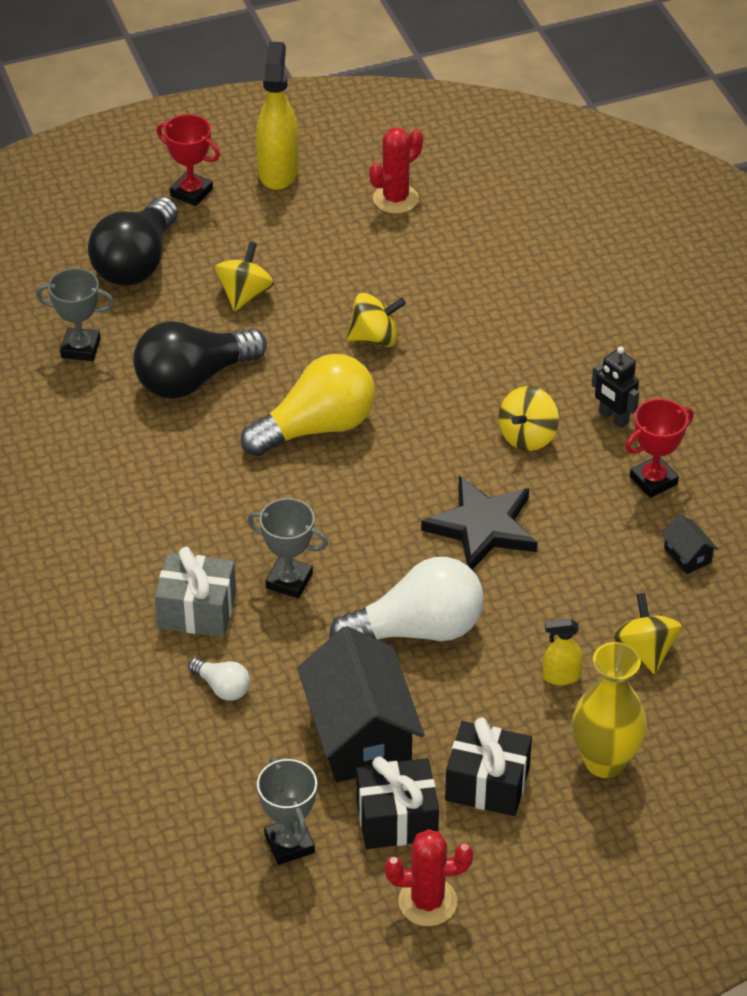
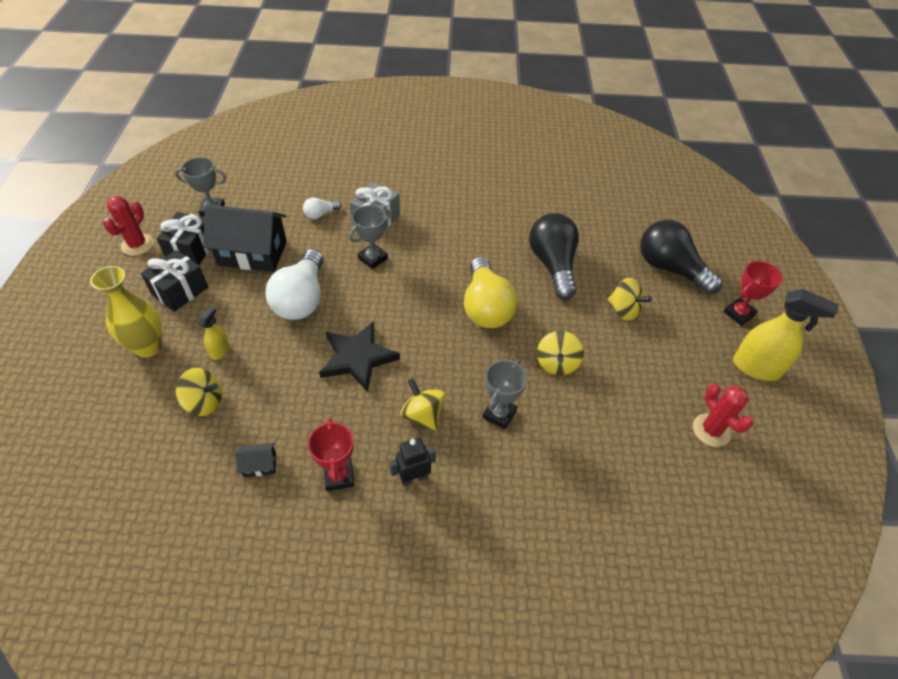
camera: 110 degrees right, 5 degrees up
grey trophy [36,268,114,361] -> grey trophy moved to [483,360,527,429]

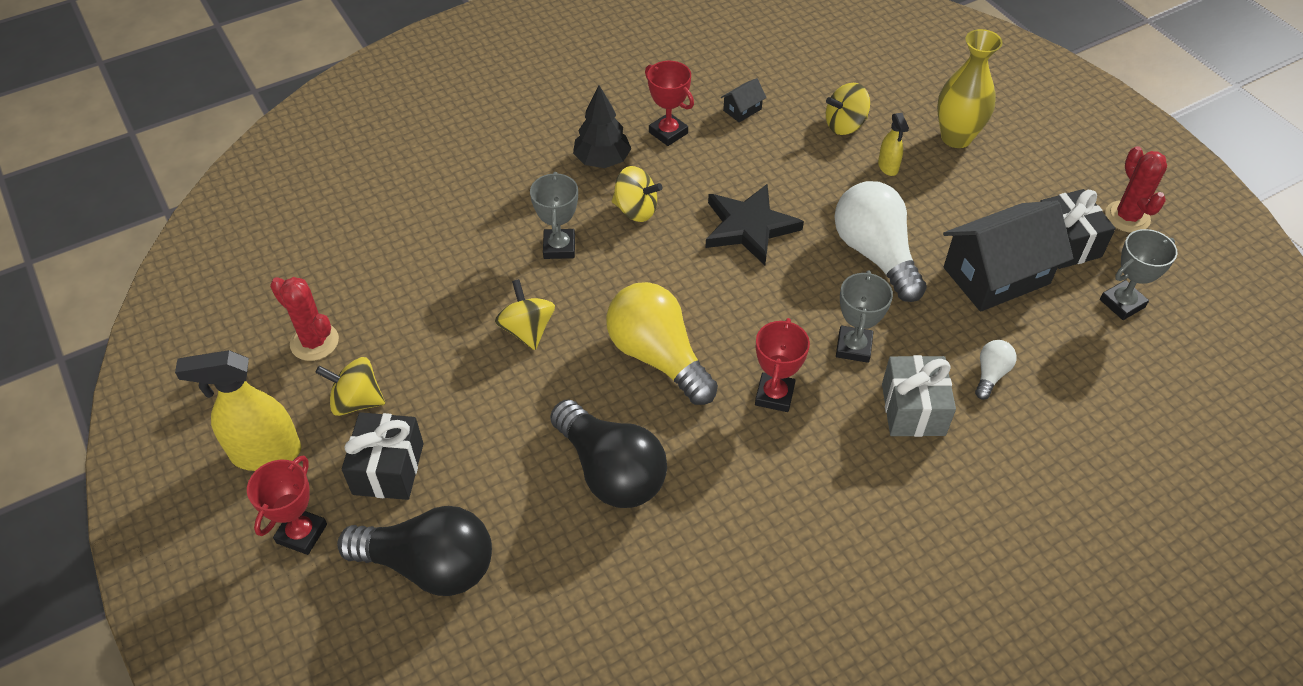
camera: 150 degrees right, 0 degrees up
black gift [141,250,208,312] -> black gift moved to [342,412,424,500]
black robot [389,437,436,486] -> black tree [573,85,631,168]
yellow spinning top [608,278,651,321] -> yellow spinning top moved to [315,357,385,416]
none -> red trophy [755,318,810,412]

